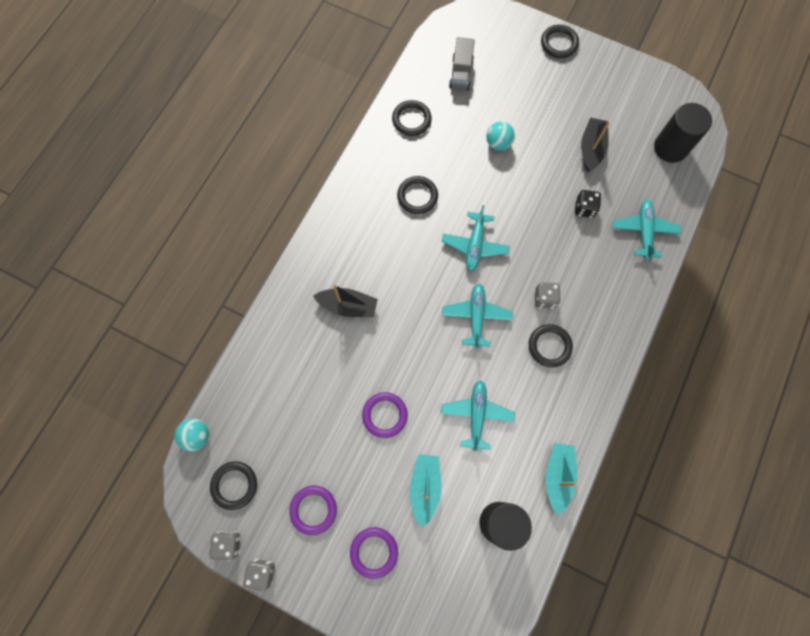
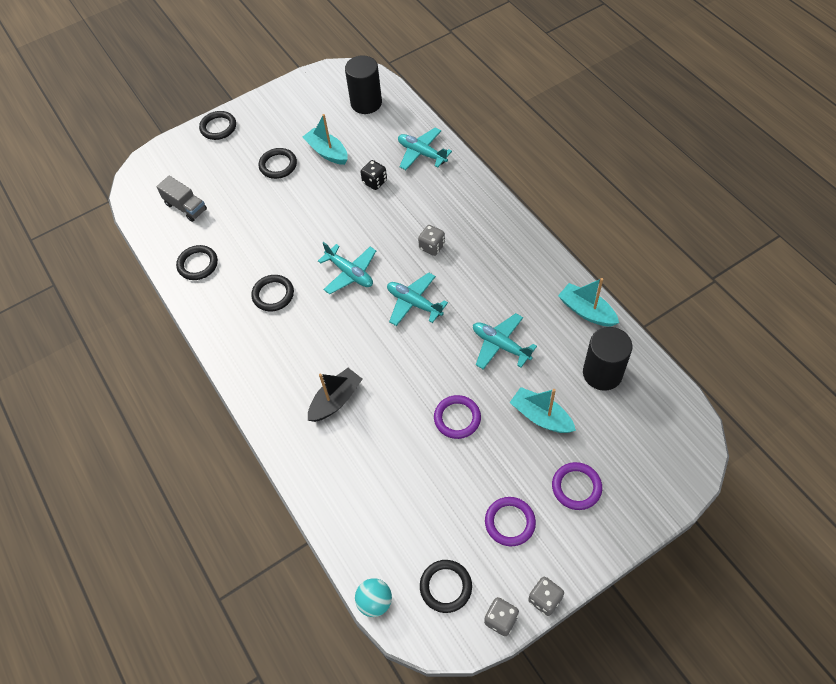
camera: 55 degrees left, 15 degrees down
turquoise ball [486,121,515,151] -> none
black ring [529,324,573,367] -> black ring moved to [258,148,297,179]
black boat [581,118,610,172] -> turquoise boat [303,114,348,165]

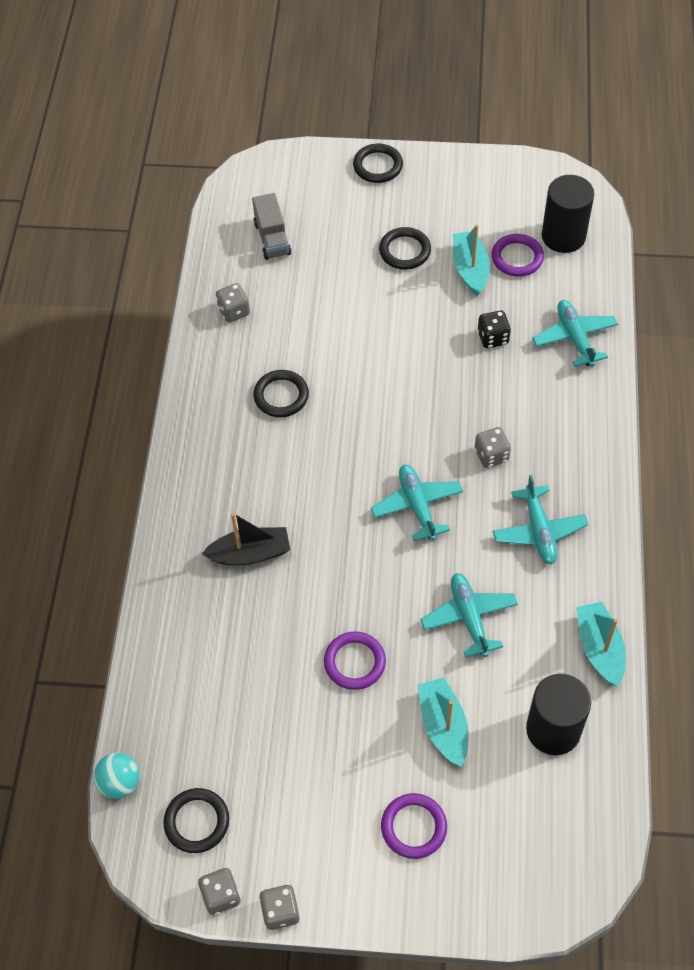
camera: 35 degrees right, 0 degrees up
black ring [176,245,218,280] -> grey dice [216,283,250,323]
turquoise plane [318,242,376,294] -> turquoise plane moved to [493,475,588,564]
purple ring [485,497,536,546] -> purple ring moved to [492,234,544,277]

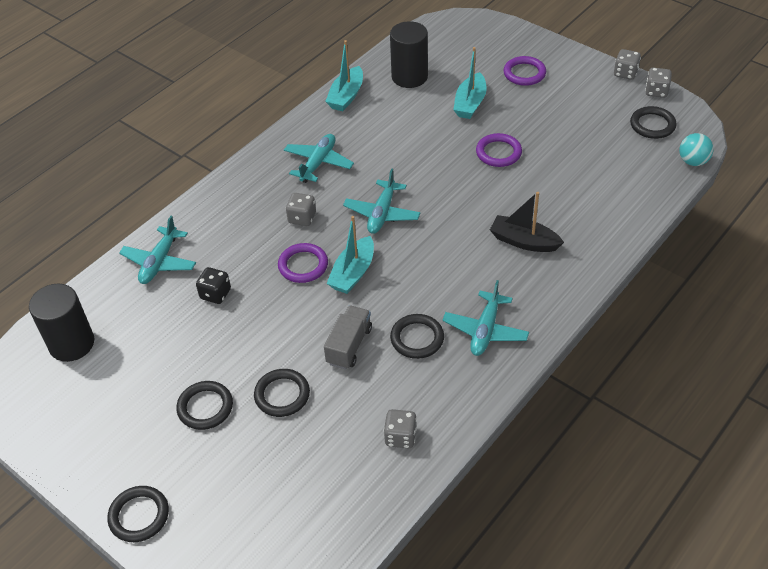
camera: 145 degrees left, 10 degrees down
grey truck [252,193,291,260] -> grey truck moved to [324,305,372,369]
turquoise plane [421,573,518,658] -> turquoise plane moved to [442,280,529,356]
turquoise boat [453,225,490,296] -> turquoise boat moved to [326,216,374,294]
purple ring [492,234,544,277] -> purple ring moved to [278,243,328,283]
none -> black ring [254,369,310,417]

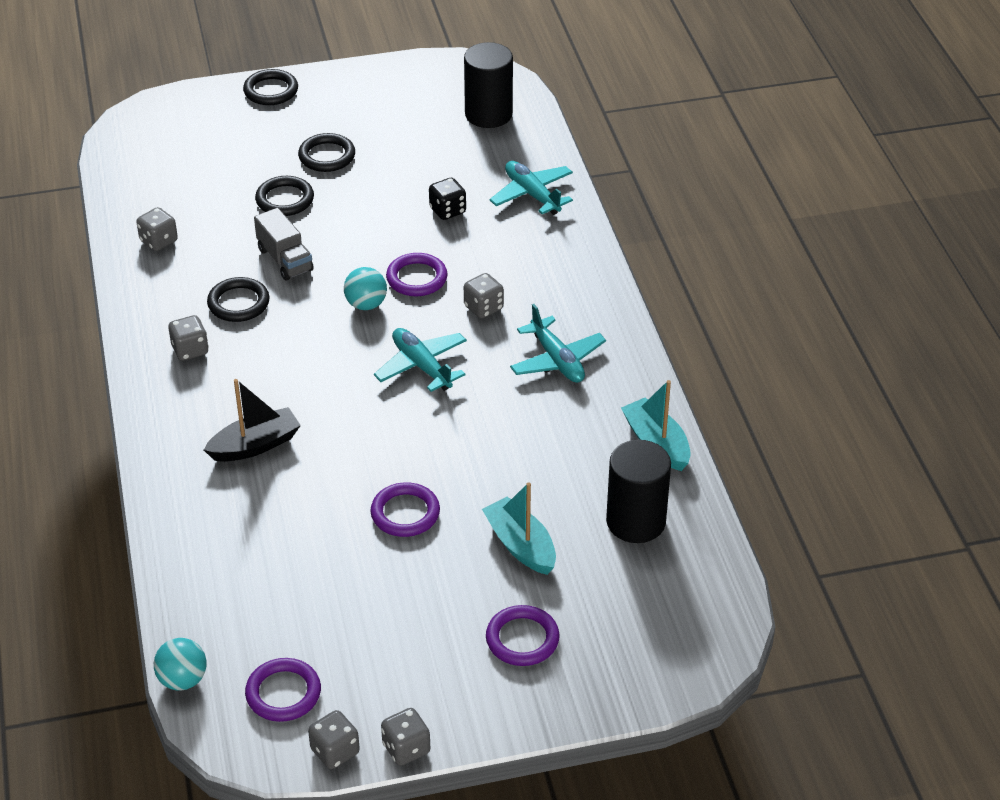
camera: 125 degrees right, 5 degrees down
turquoise boat [326,216,374,294] -> turquoise ball [344,267,387,310]
turquoise plane [442,280,529,356] -> grey dice [168,315,209,361]
black ring [630,106,677,139] -> purple ring [245,658,321,722]

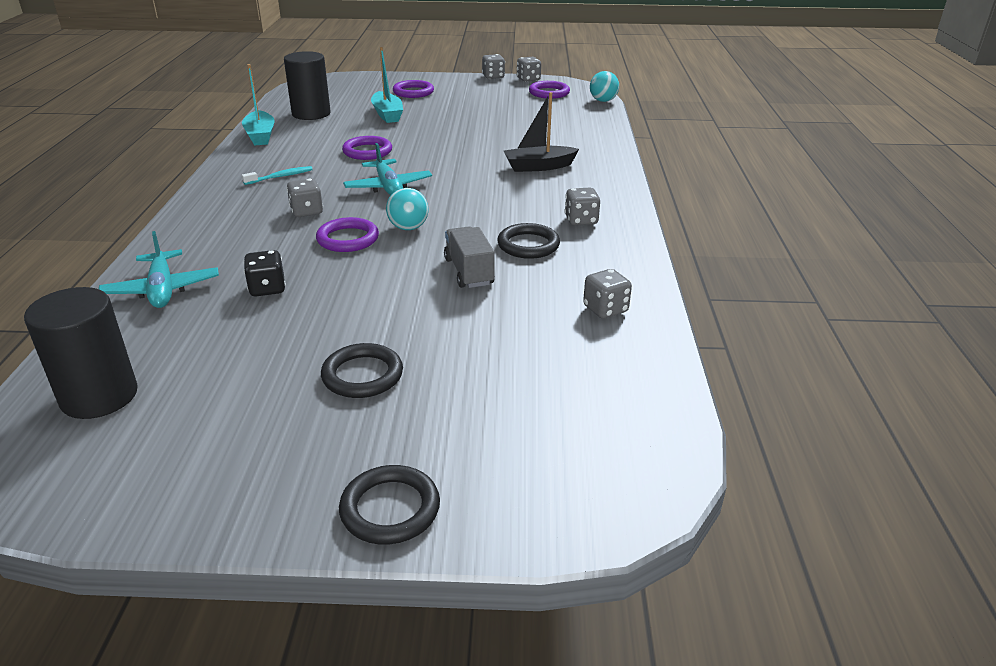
camera: 165 degrees left, 10 degrees down
black ring [255,176,314,216] -> none
purple ring [371,482,440,537] -> purple ring moved to [342,136,392,160]
turquoise plane [510,304,606,383] -> turquoise toothbrush [242,166,313,185]

